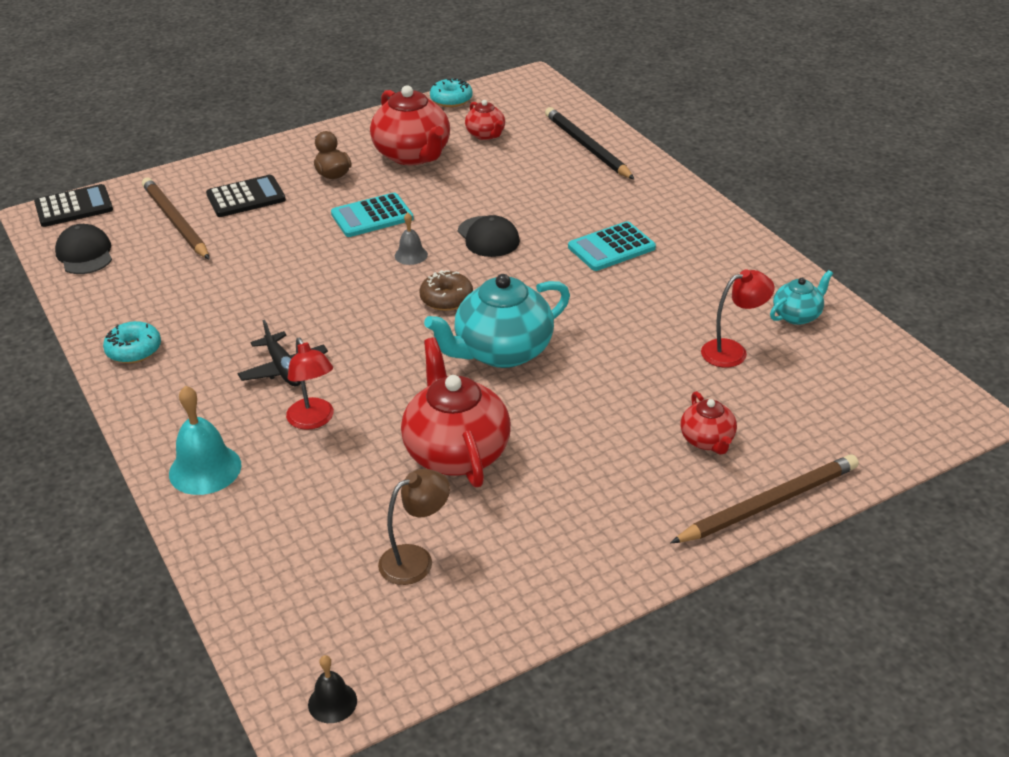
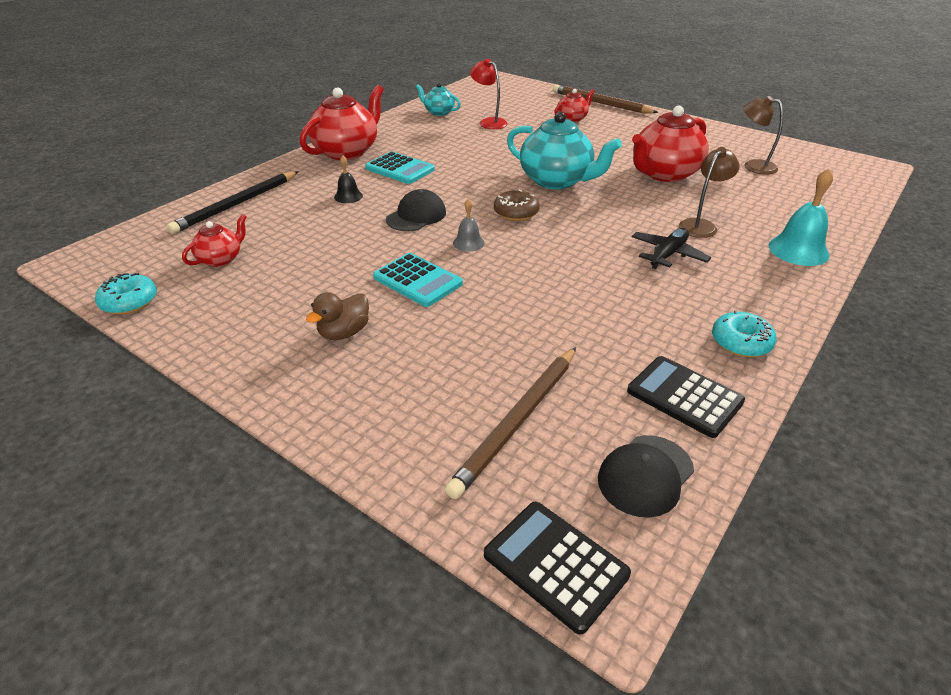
camera: 115 degrees left, 0 degrees up
black calculator [206,175,286,217] -> black calculator moved to [627,356,745,438]
red lamp [286,338,334,430] -> brown lamp [679,147,740,238]
black bell [308,655,357,723] -> black bell moved to [334,156,363,203]
red teapot [370,85,450,165] -> red teapot moved to [300,85,384,160]

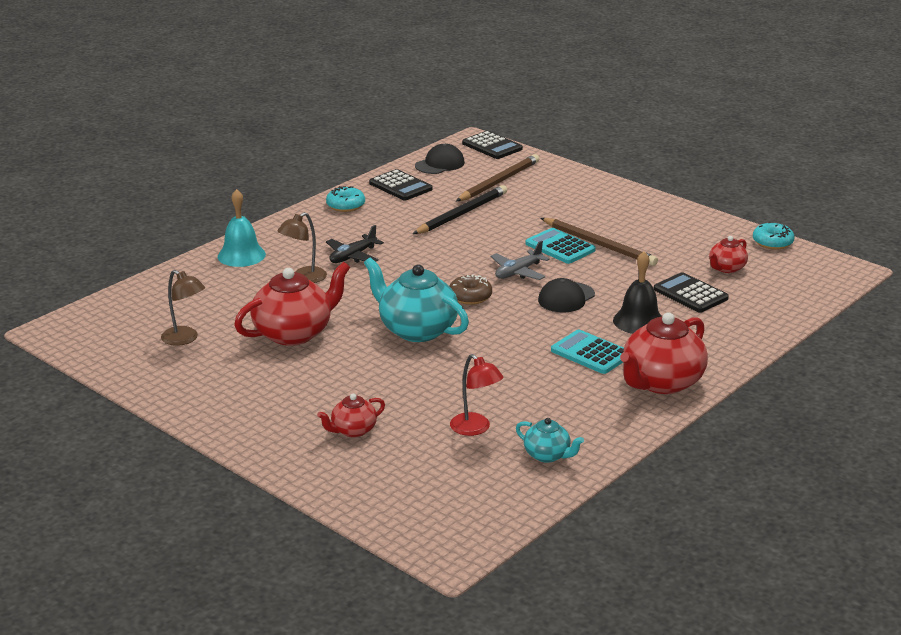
camera: 175 degrees left, 10 degrees down
black pencil [167,171,299,234] -> black pencil moved to [413,185,507,234]
brown duck [306,292,369,340] -> none
black bell [334,156,363,203] -> black bell [613,251,662,334], size x1.77
grey bell [453,199,485,252] -> grey plane [491,241,550,280]
brown pencil [553,85,658,113] -> brown pencil moved to [541,218,658,266]
none -> black calculator [654,272,729,313]

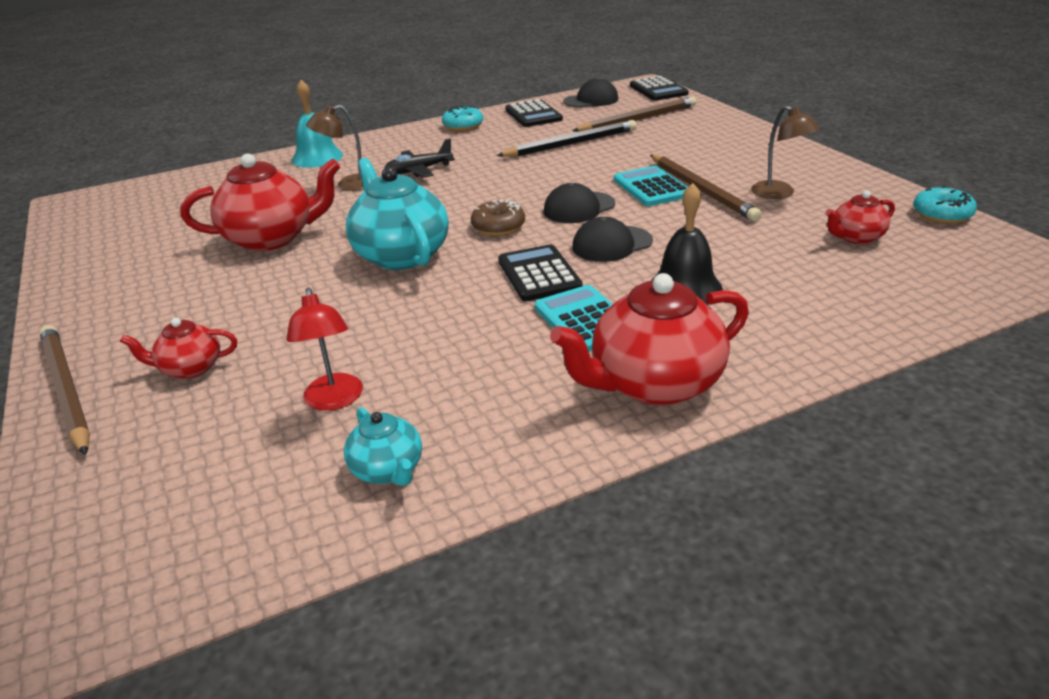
camera: 25 degrees right, 5 degrees up
brown lamp [161,270,205,346] -> brown lamp moved to [751,105,820,199]
grey plane [491,241,550,280] -> black cap [544,183,615,223]
black calculator [654,272,729,313] -> black calculator moved to [498,244,583,301]
none -> brown pencil [40,325,90,455]

